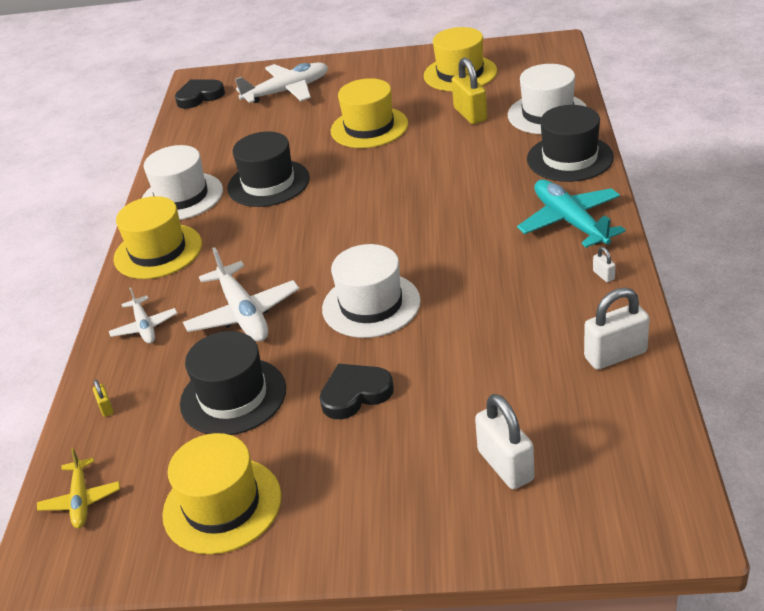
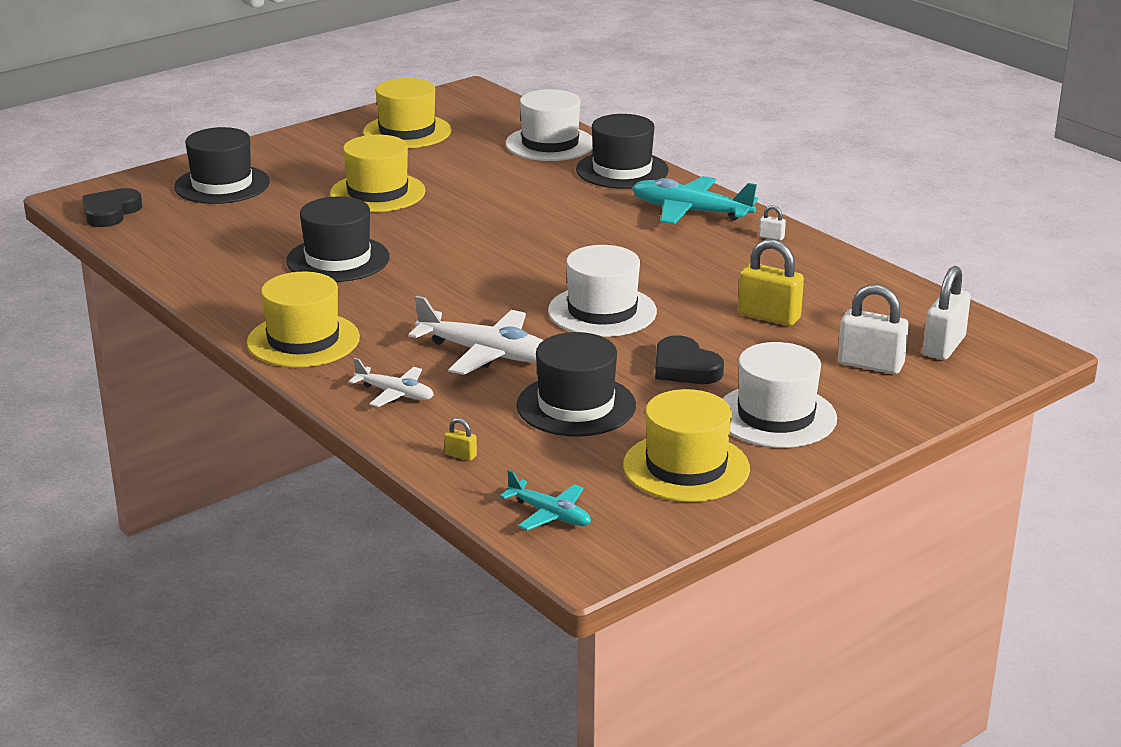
camera: 45 degrees left, 10 degrees down
yellow plane [37,448,120,528] -> turquoise plane [500,470,591,531]
white hat [142,145,223,220] -> white hat moved to [722,342,837,448]
white plane [235,62,328,103] -> black hat [174,127,270,204]
black heart [319,364,394,419] -> black heart turned 60 degrees counterclockwise [655,335,724,384]
yellow padlock [452,57,487,124] -> yellow padlock moved to [738,239,804,326]
white padlock [584,288,650,370] -> white padlock moved to [923,266,971,360]

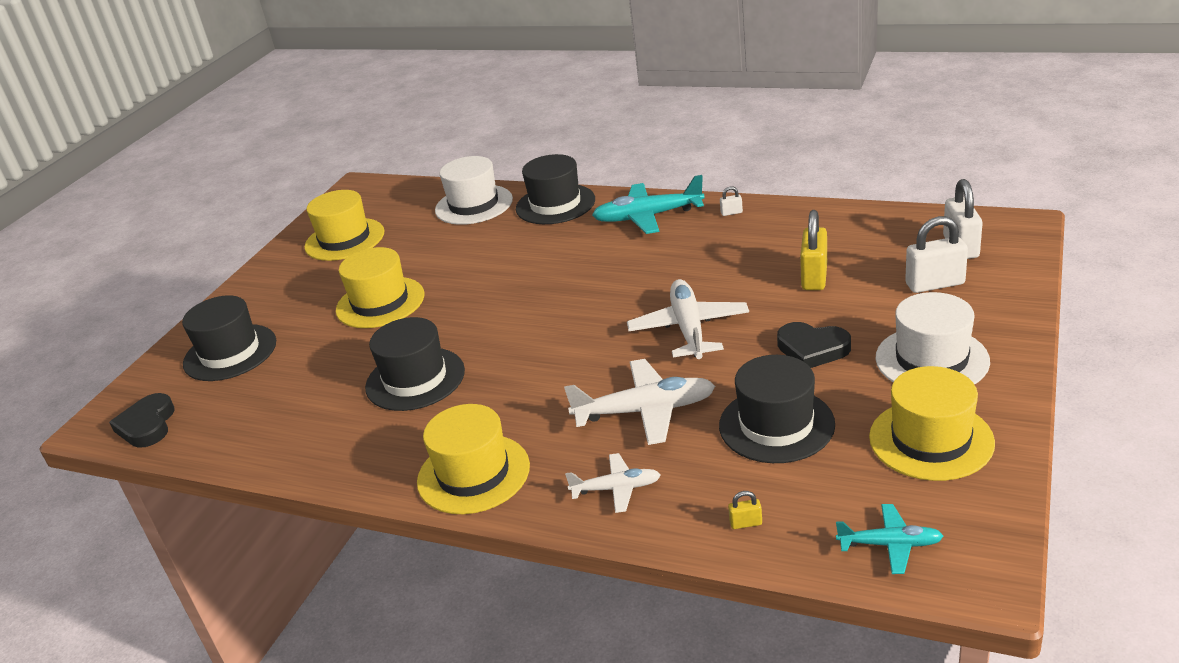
camera: 25 degrees left, 5 degrees up
white hat [548,245,657,337] -> white plane [627,279,749,359]
yellow padlock [738,239,804,326] -> yellow padlock turned 75 degrees counterclockwise [800,210,827,290]

